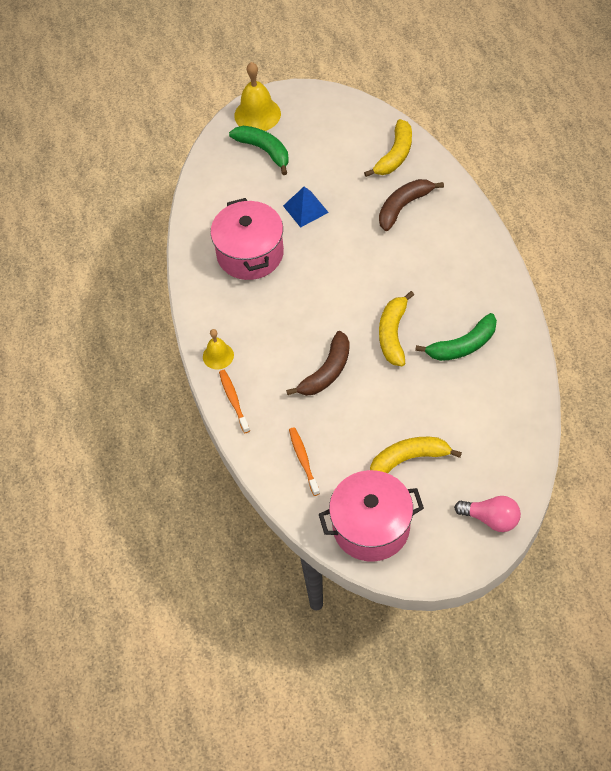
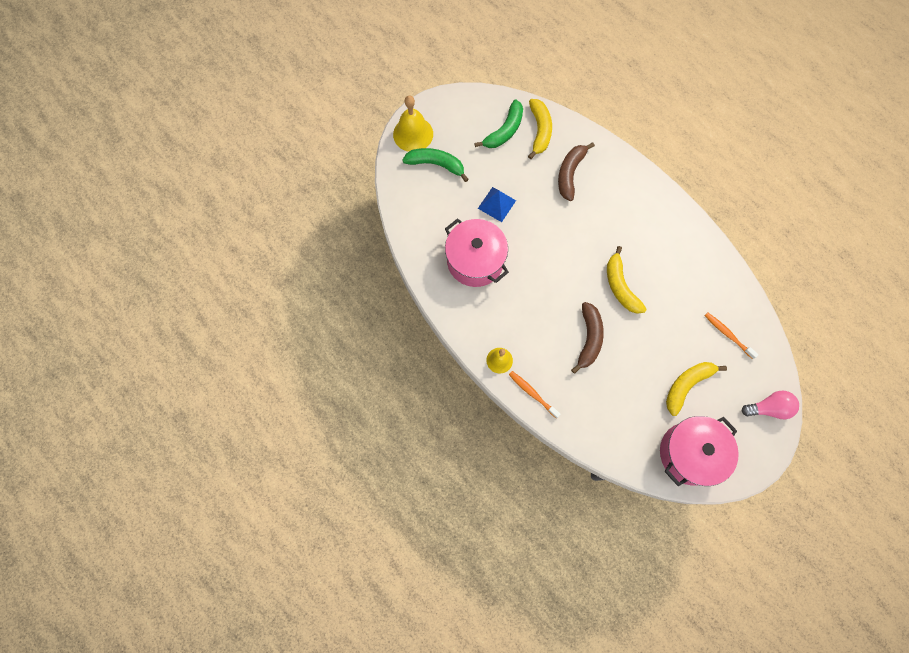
camera: 30 degrees left, 15 degrees up
orange toothbrush [289,427,320,496] -> orange toothbrush moved to [705,313,759,359]
green banana [415,313,497,361] -> green banana moved to [474,99,523,148]

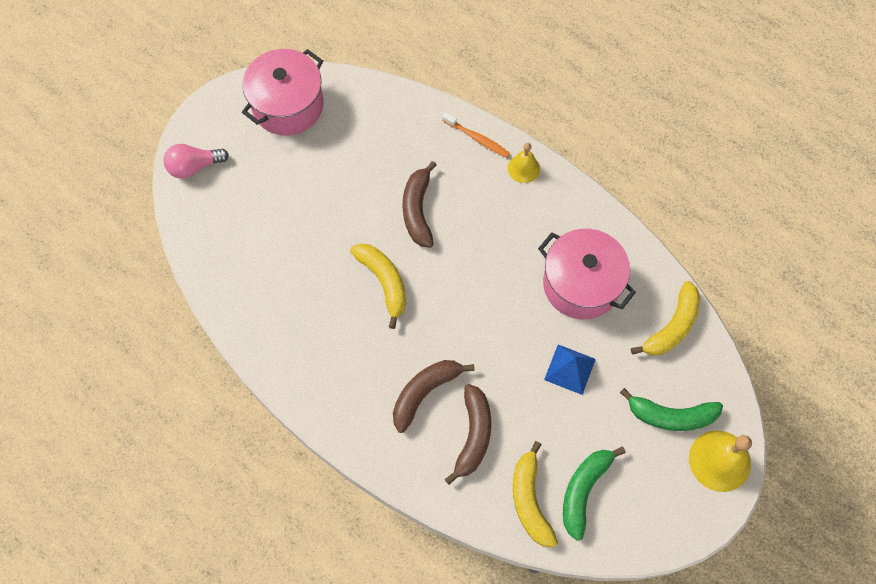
camera: 170 degrees right, 5 degrees down
yellow banana [666,362,727,416] -> yellow banana moved to [631,281,700,356]
orange toothbrush [705,313,759,359] -> none
none -> brown banana [393,360,475,433]

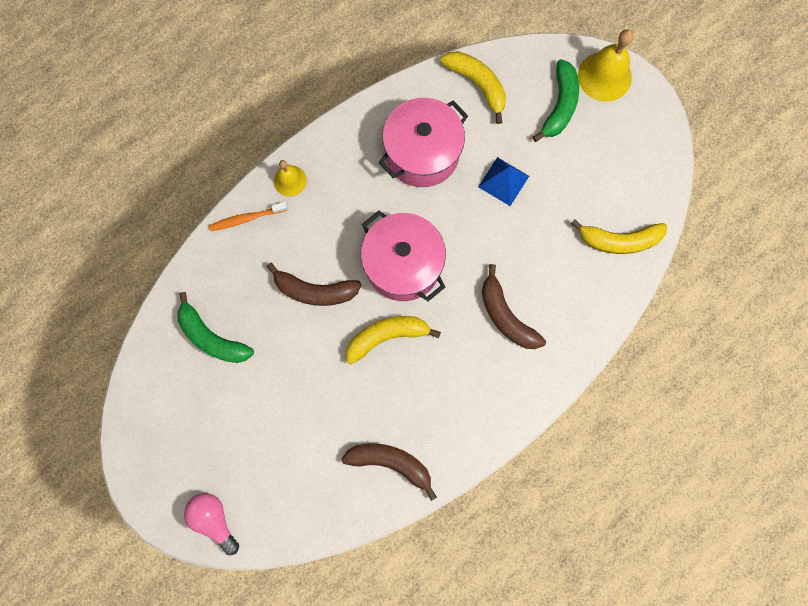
camera: 80 degrees left, 10 degrees up
pink light bulb [164,144,229,179] -> pink light bulb turned 150 degrees clockwise [184,493,239,555]
pink pot [242,49,324,135] -> pink pot moved to [361,211,446,301]
orange toothbrush [442,112,510,158] -> orange toothbrush turned 150 degrees counterclockwise [209,202,287,231]
brown banana [445,384,491,485] -> brown banana moved to [342,443,437,501]
green banana [563,447,626,541] -> green banana moved to [177,292,254,363]

